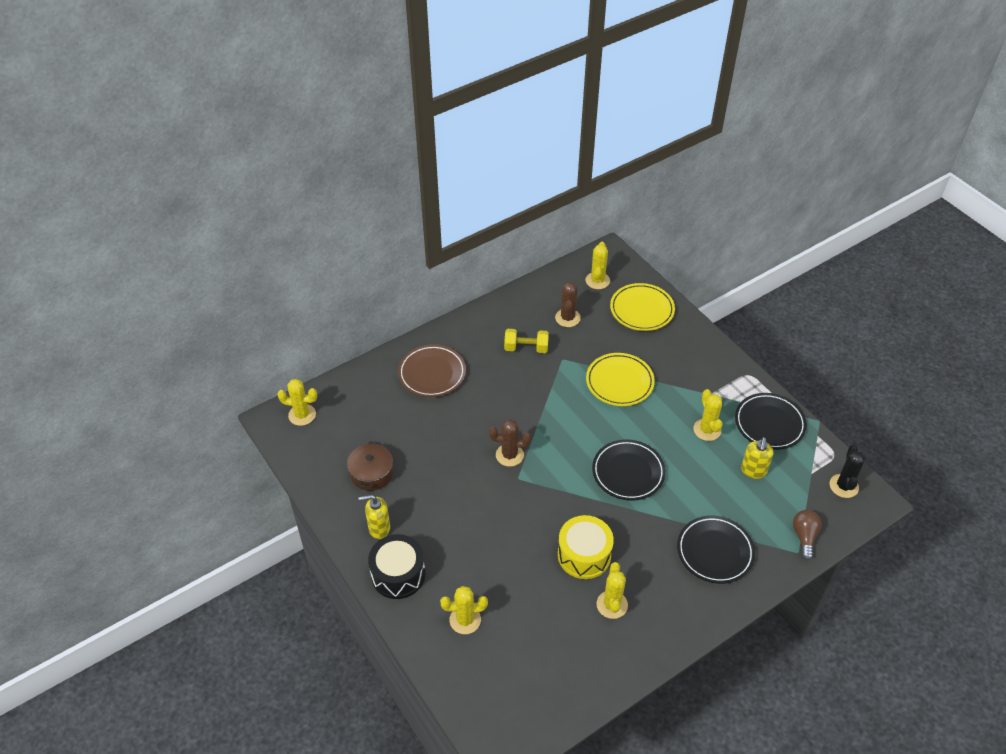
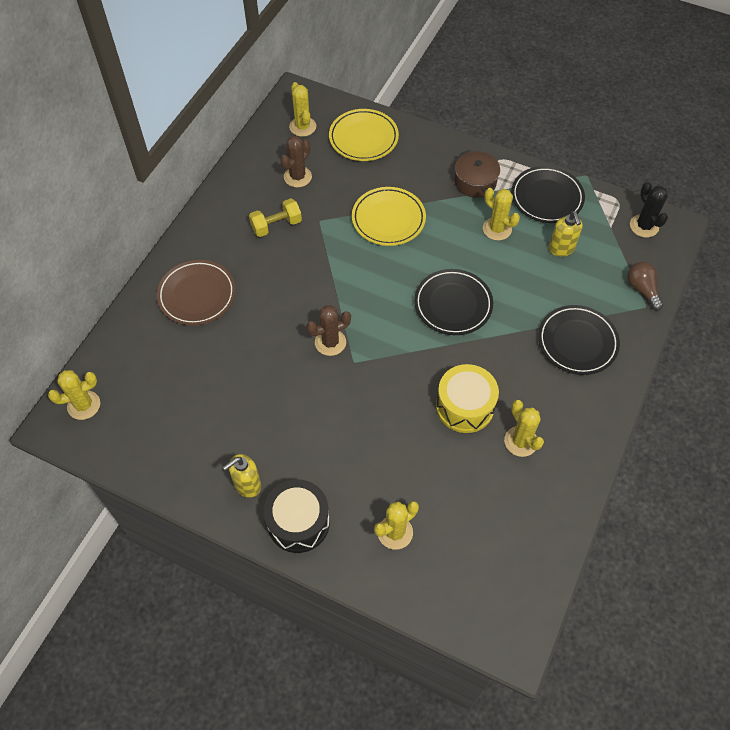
camera: 30 degrees left, 10 degrees up
brown pot [347,441,393,491] -> brown pot moved to [454,150,500,198]
brown cactus [555,282,581,327] -> brown cactus turned 60 degrees clockwise [280,135,312,187]

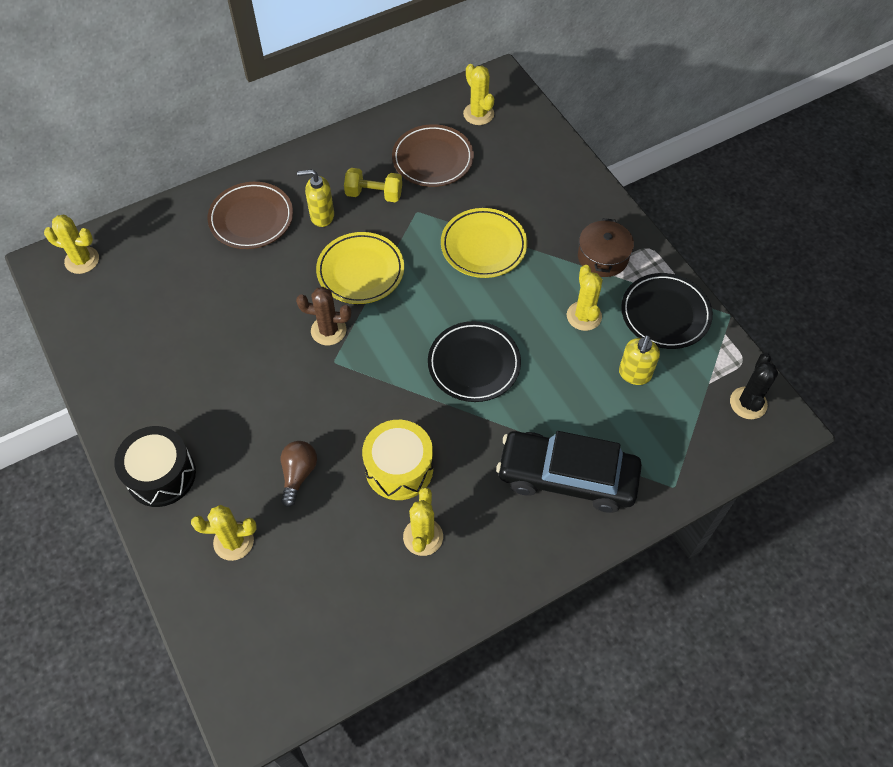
camera: 35 degrees right, 0 degrees up
yellow soap dispenser [223,454,261,498] -> yellow soap dispenser moved to [297,169,334,227]
brown cactus [280,135,312,187] -> brown plate [392,124,474,187]
yellow cactus [289,82,316,137] -> yellow cactus turned 45 degrees counterclockwise [463,64,494,125]
yellow plate [329,109,399,161] -> yellow plate moved to [316,232,404,304]
black plate [538,305,620,375] -> black car [496,431,642,513]
brown light bulb [627,262,663,311] -> brown light bulb moved to [281,441,317,507]

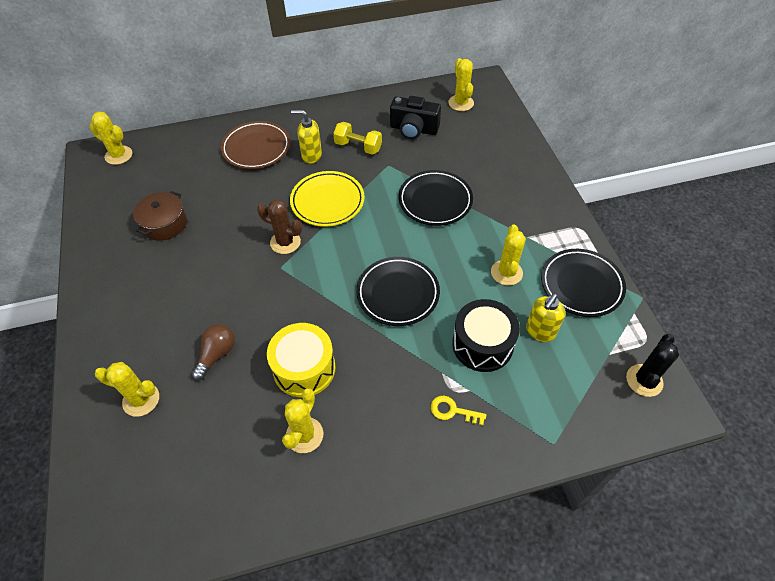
camera: 15 degrees right, 5 degrees down
black drum [114,426,196,507] -> black drum moved to [452,299,520,372]
brown plate [392,124,474,187] -> black camera [390,96,441,139]
yellow plate [441,208,527,278] -> black plate [398,170,473,226]
black car [496,431,642,513] -> yellow key [431,396,486,426]
brown pot [578,218,634,277] -> brown pot moved to [133,191,187,241]

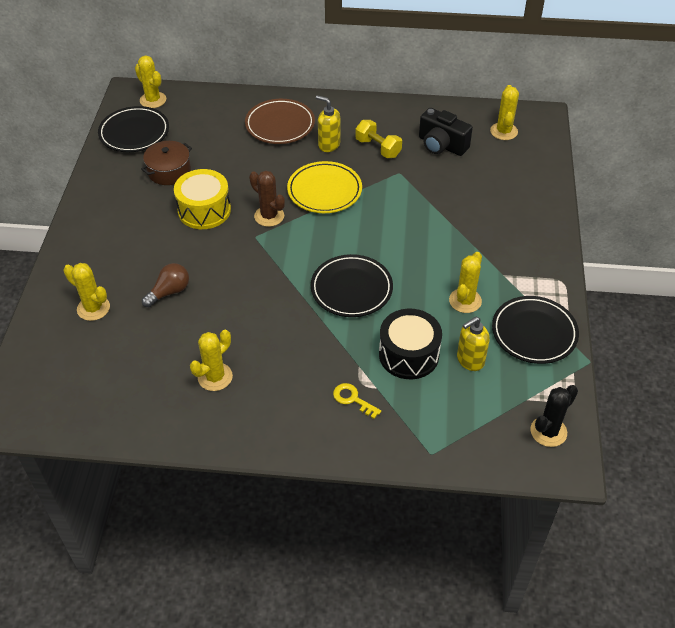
camera: 20 degrees right, 5 degrees down
yellow drum [267,323,336,397] -> yellow drum moved to [174,169,231,229]
black plate [398,170,473,226] -> black plate moved to [98,106,169,152]

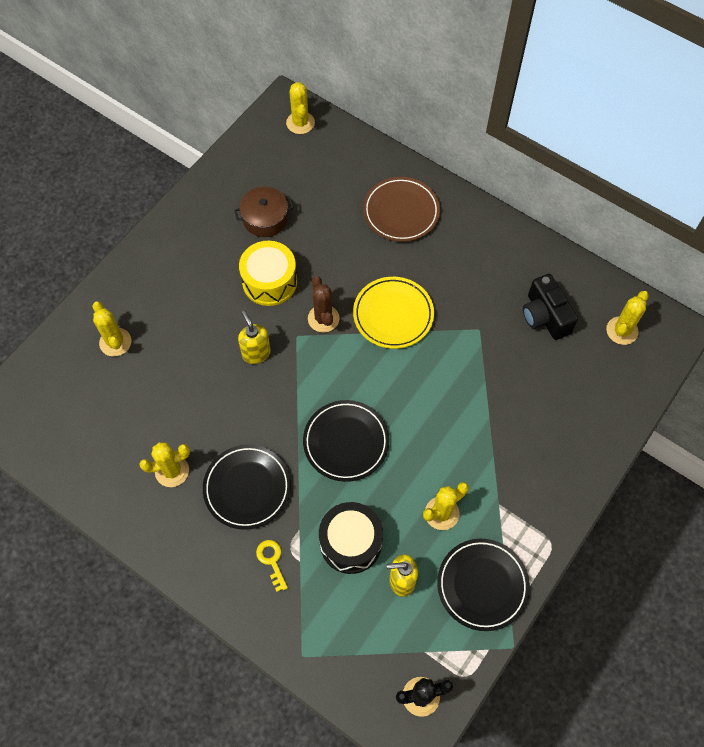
camera: 30 degrees right, 15 degrees up
black plate [98,106,169,152] -> black plate moved to [203,444,291,530]
brown light bulb [142,263,189,307] -> none
yellow soap dispenser [316,95,340,152] -> yellow soap dispenser moved to [238,311,271,364]
yellow dumbbell [355,120,402,158] -> none

